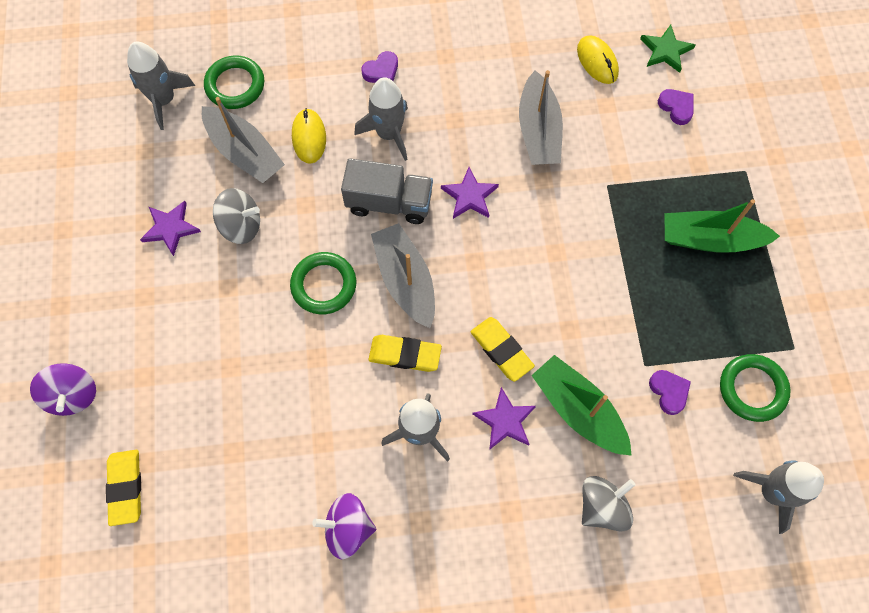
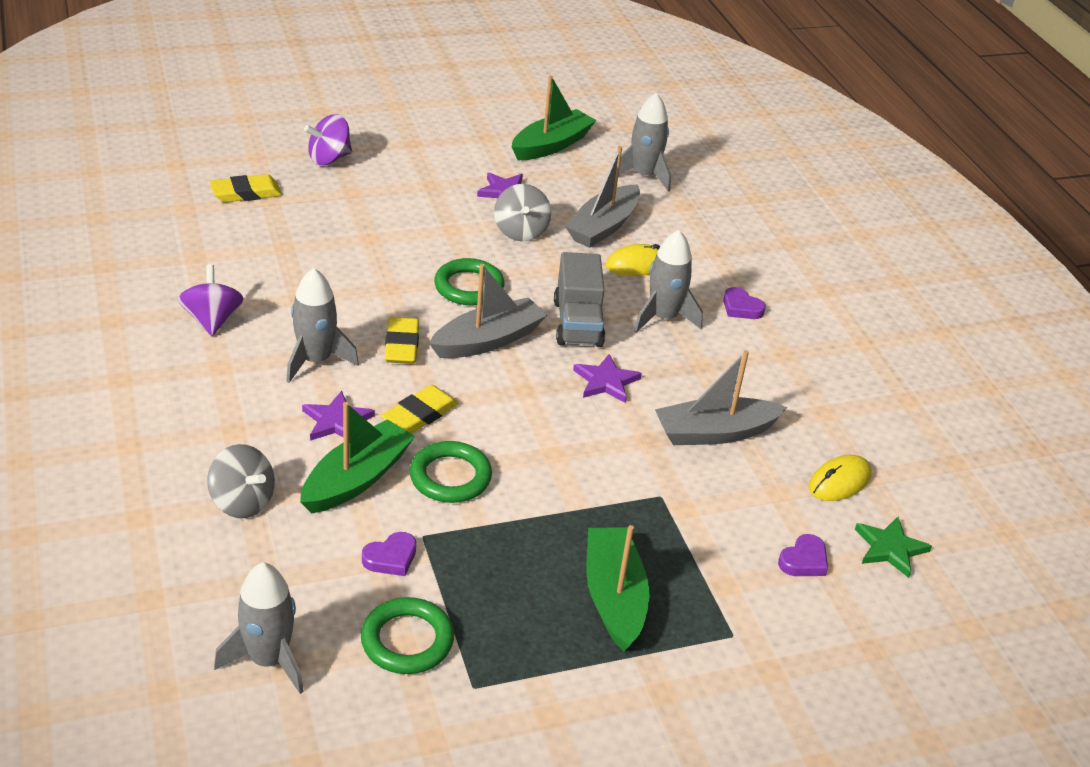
camera: 75 degrees right, 30 degrees down
green ring [204,55,264,109] -> green ring moved to [410,441,492,503]
none -> green boat [512,75,596,160]

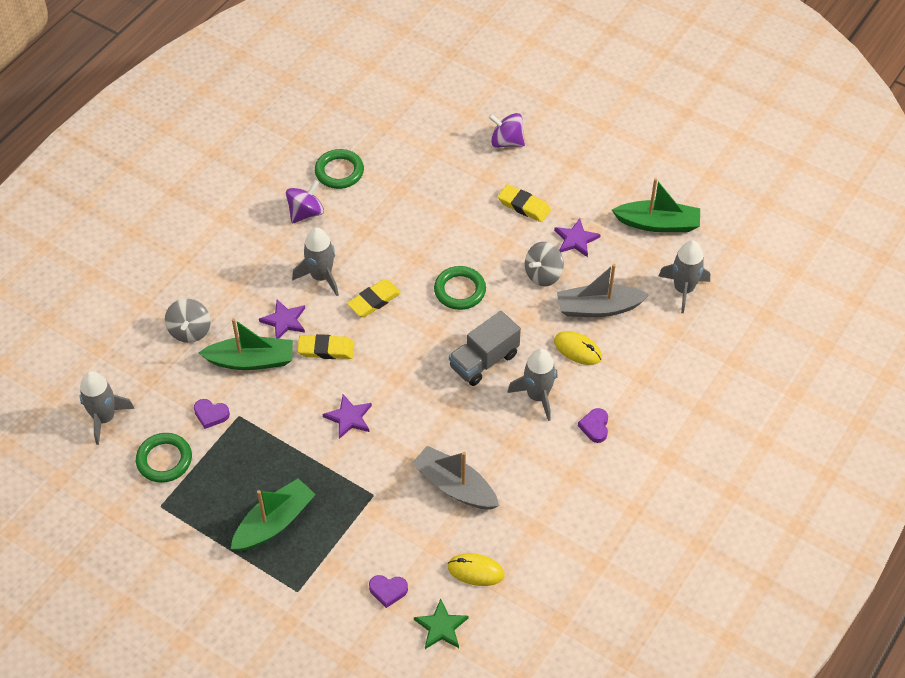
camera: 55 degrees right, 15 degrees up
yellow eraser [210,174,282,202] -> yellow eraser moved to [498,185,551,222]
green ring [410,441,492,503] -> green ring moved to [315,149,364,189]
grey boat [429,264,547,358] -> none
purple star [573,354,642,403] -> purple star moved to [323,394,372,439]

